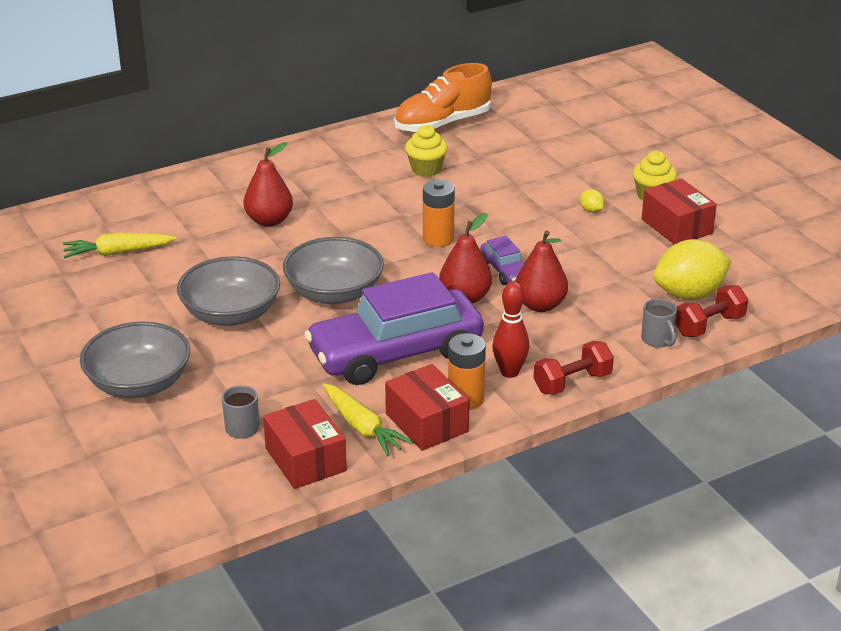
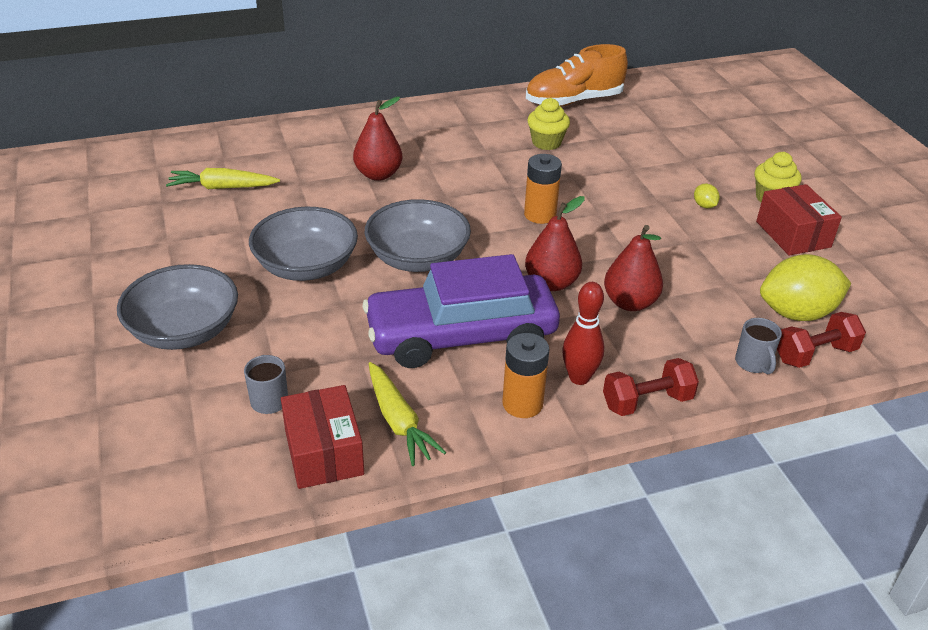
camera: 10 degrees right, 5 degrees up
red box [385,364,470,451] -> none
purple car [480,236,524,285] -> none

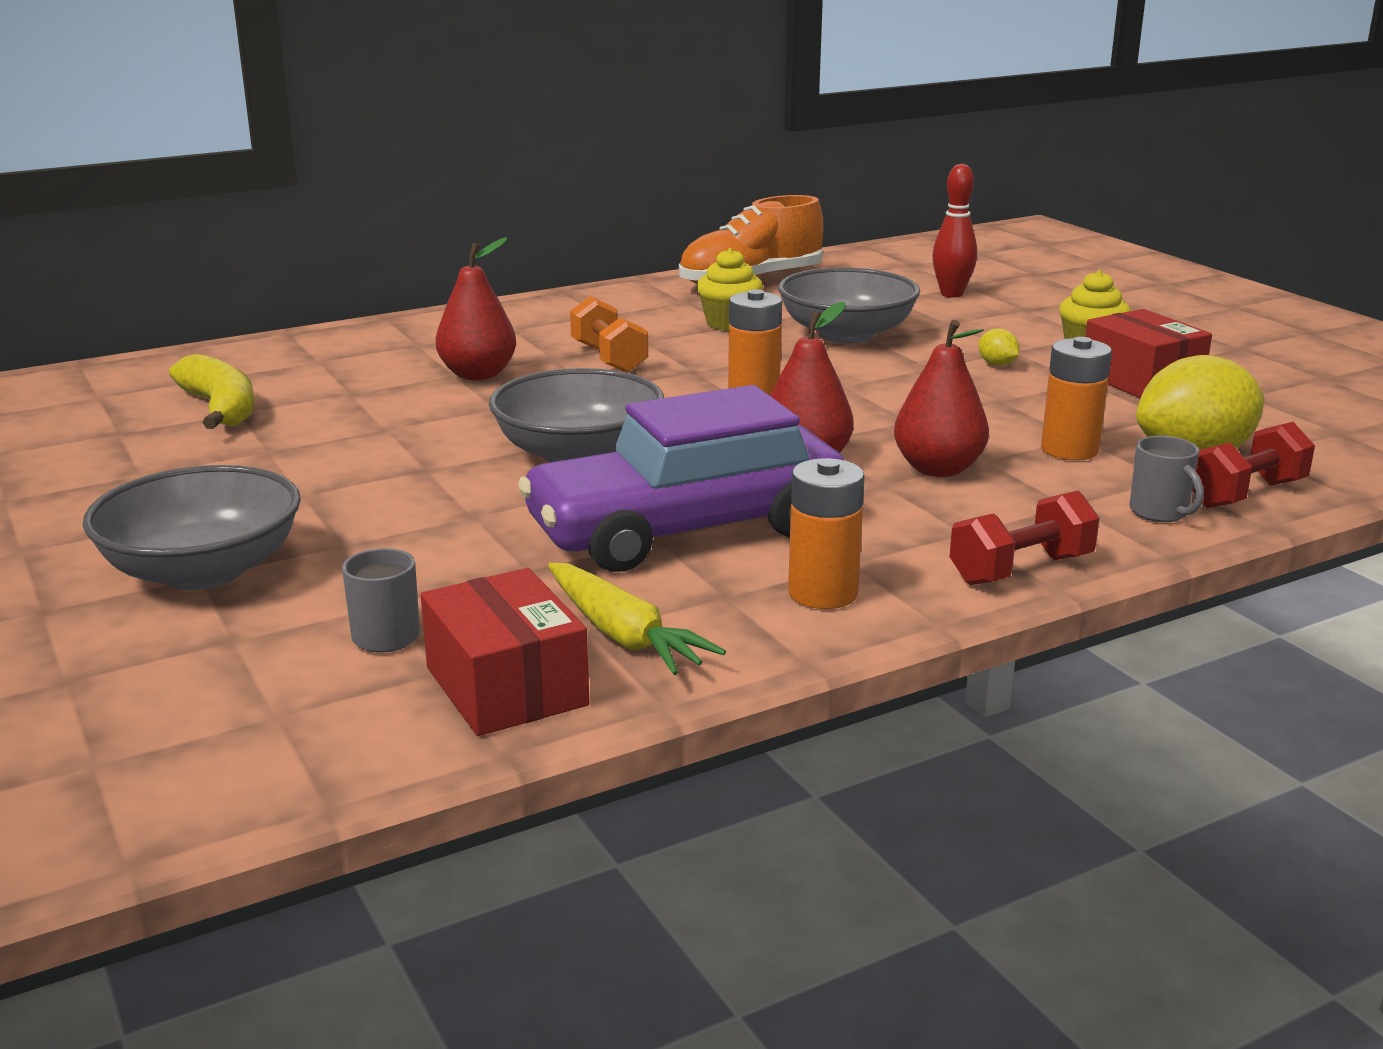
camera: 10 degrees left, 15 degrees down
yellow carrot [166,168,280,189] -> yellow banana [169,354,255,429]
grey bowl [249,207,358,281] -> grey bowl moved to [778,267,920,344]
red bowling pin [562,282,604,385] -> red bowling pin moved to [932,164,977,298]
none -> orange dumbbell [570,296,648,373]
none -> orange battery [1041,337,1112,460]

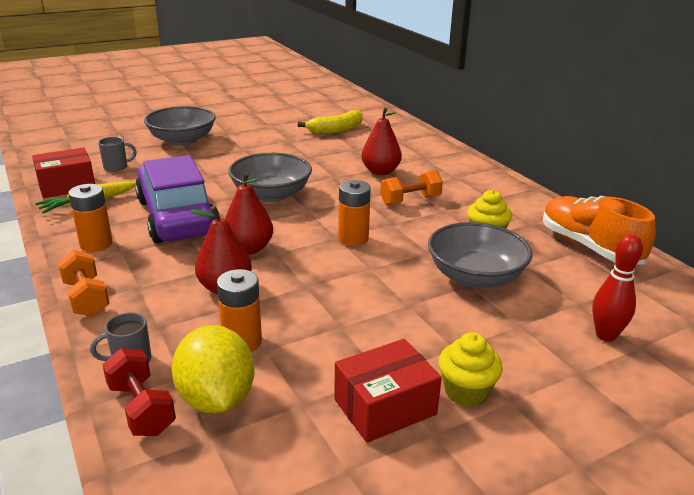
camera: 90 degrees right, 5 degrees up
red dumbbell [950,491,1100,585] -> orange dumbbell [58,250,110,316]
yellow lemon [978,329,1019,366] -> none

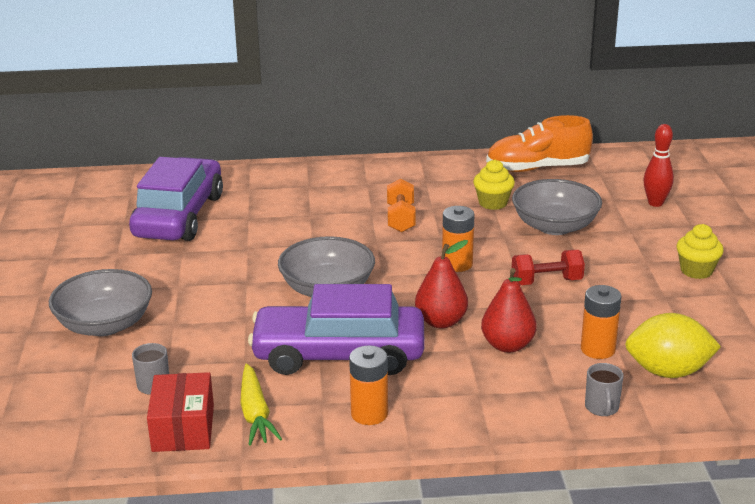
camera: 65 degrees left, 0 degrees up
orange dumbbell [58,250,110,316] -> none
red dumbbell [102,348,176,436] -> red dumbbell moved to [512,250,585,285]
yellow banana [298,110,363,134] -> purple car [129,157,223,241]
red box [334,339,442,443] -> none
red pear [361,108,402,175] -> none

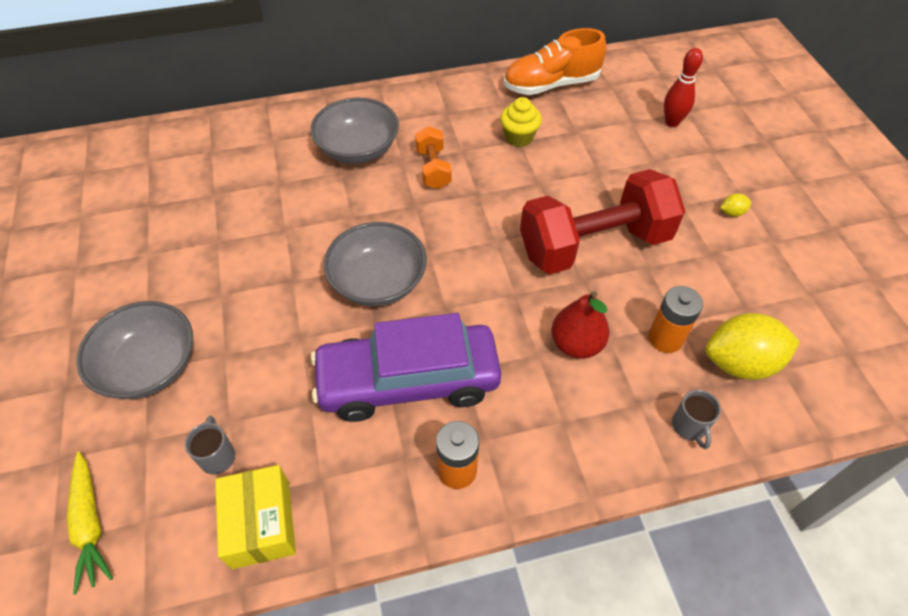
camera: 10 degrees left, 25 degrees up
purple car [129,157,223,241] -> none
red box [147,372,214,452] -> yellow box [215,465,296,569]
yellow carrot [240,364,282,446] -> yellow carrot moved to [67,452,113,594]
red pear [415,240,468,329] -> none
orange battery [442,206,475,272] -> none
grey bowl [512,179,602,235] -> grey bowl moved to [311,97,399,164]
red dumbbell [512,250,585,285] -> red dumbbell [520,169,685,274], size x2.14
yellow cupcake [676,224,724,279] -> yellow lemon [720,193,751,217]

